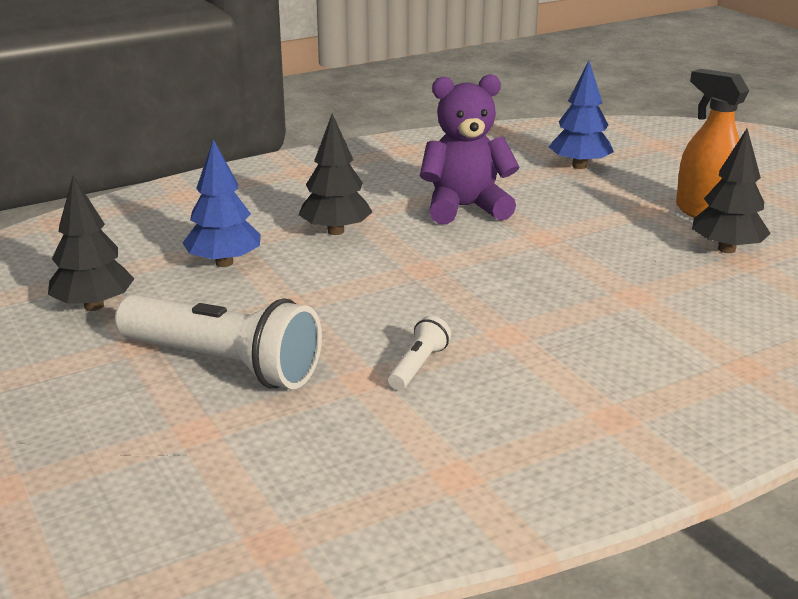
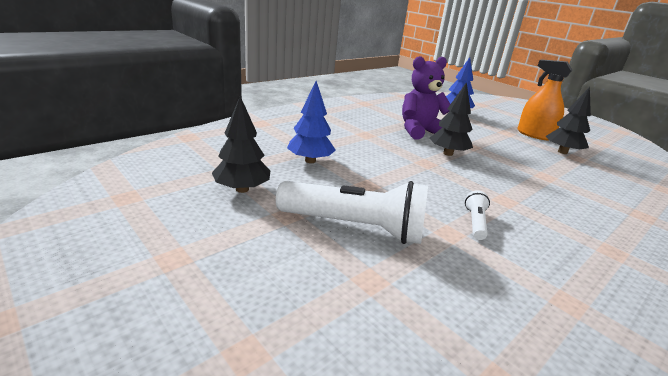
camera: 15 degrees left, 0 degrees up
black tree [298,114,372,235] -> black tree moved to [430,82,473,156]

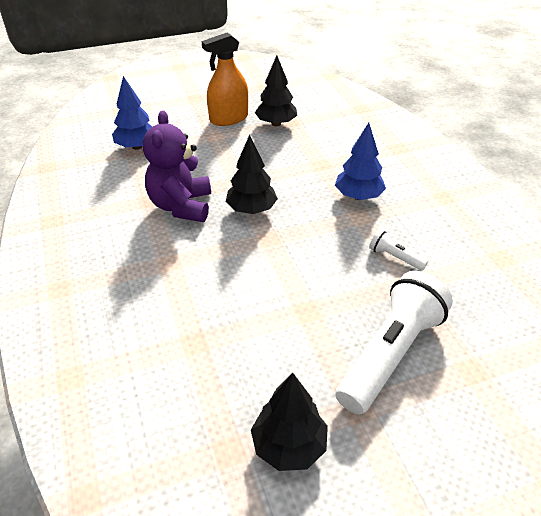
camera: 65 degrees left, 15 degrees up
blue tree [287,81,336,163] -> blue tree moved to [335,123,386,200]

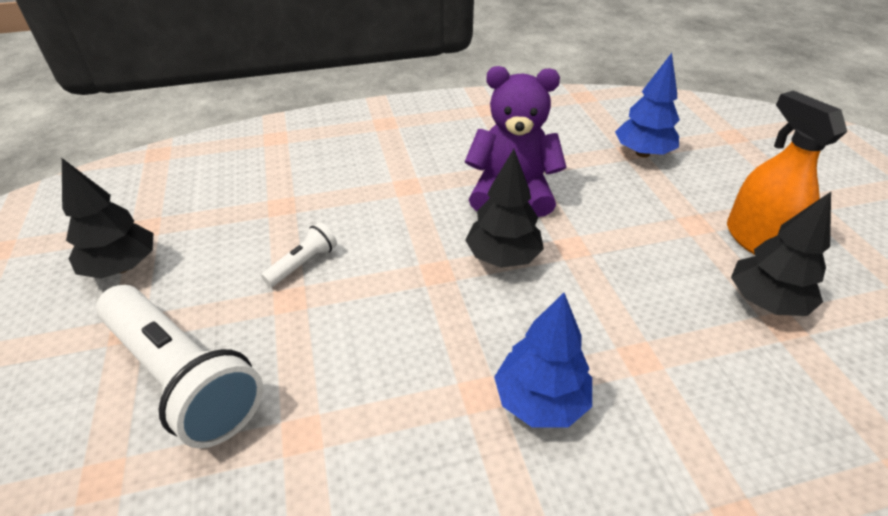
camera: 95 degrees right, 0 degrees up
white flashlight [369,229,428,271] -> white flashlight moved to [261,222,337,287]

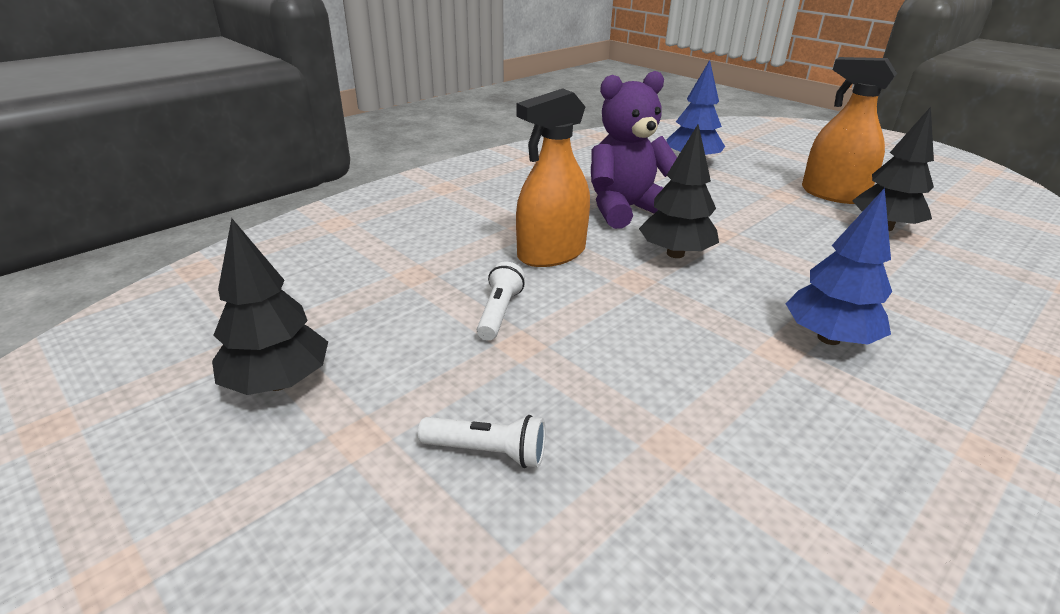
camera: 30 degrees left, 10 degrees down
white flashlight [96,285,263,448] -> white flashlight [418,415,546,468], size x0.44
none -> orange spray bottle [516,89,590,267]

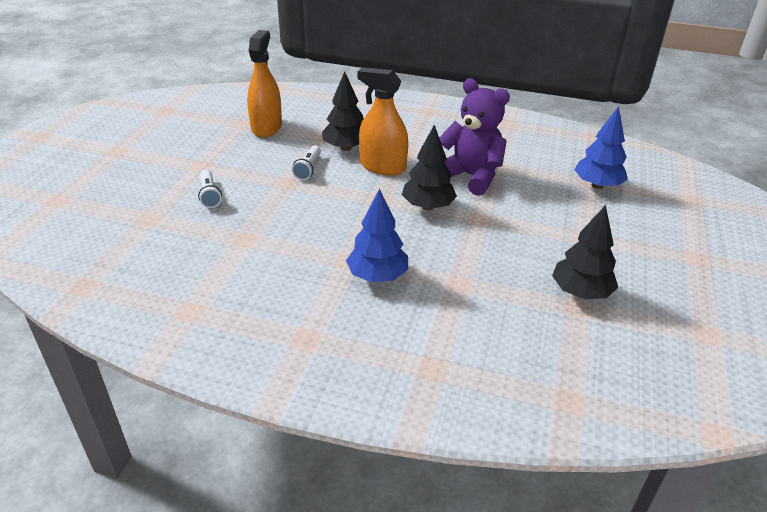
camera: 60 degrees right, 5 degrees up
black tree [212,218,328,395] -> black tree moved to [322,71,364,151]
white flashlight [477,262,525,340] -> white flashlight turned 120 degrees clockwise [292,145,321,180]
orange spray bottle [802,57,897,204] -> orange spray bottle moved to [247,30,282,138]

